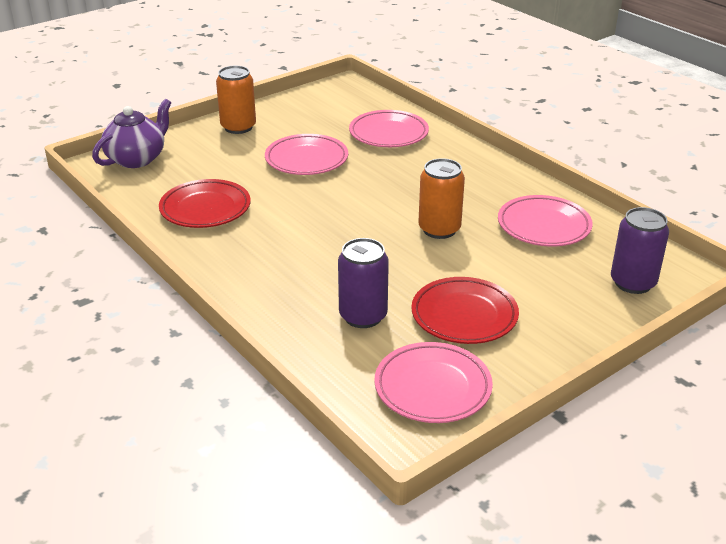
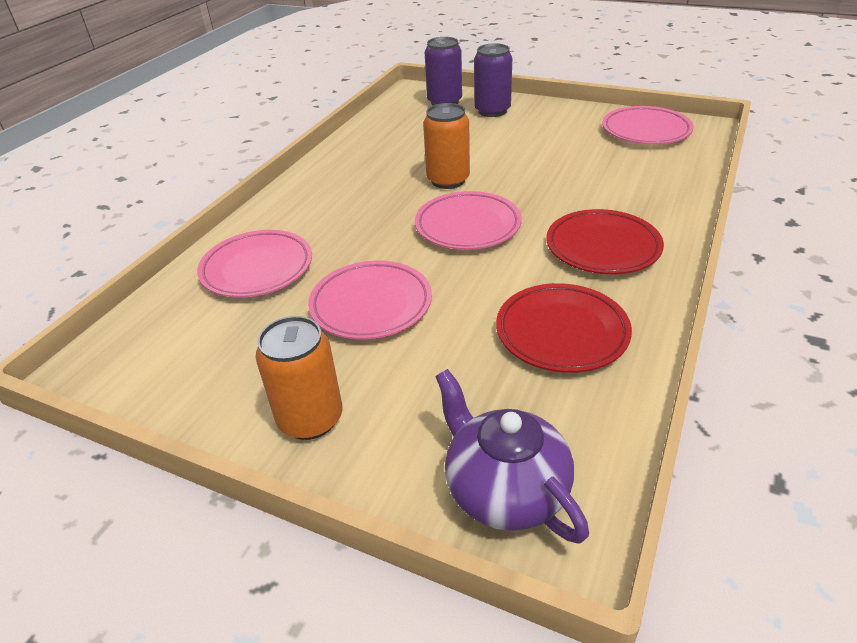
camera: 115 degrees left, 5 degrees up
purple teapot [92,99,171,168] -> purple teapot turned 45 degrees clockwise [435,369,589,544]
purple can [338,238,389,328] -> purple can moved to [474,43,512,117]
red plate [411,277,519,344] -> red plate moved to [546,209,664,274]
pink plate [498,195,593,247] -> pink plate moved to [415,191,522,250]

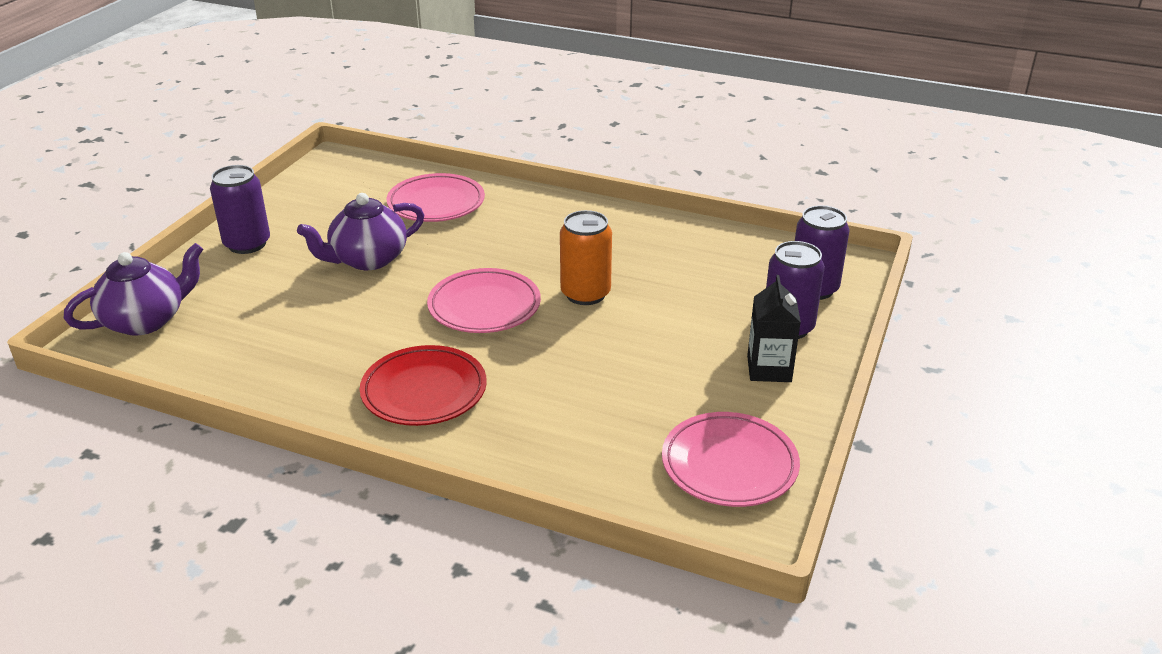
camera: 85 degrees right, 5 degrees down
orange can [256,316,342,440] -> purple can [210,165,270,254]
pink plate [308,261,432,340] -> purple teapot [297,193,424,270]
red plate [496,283,632,373] -> none
none -> black carton [747,275,801,382]

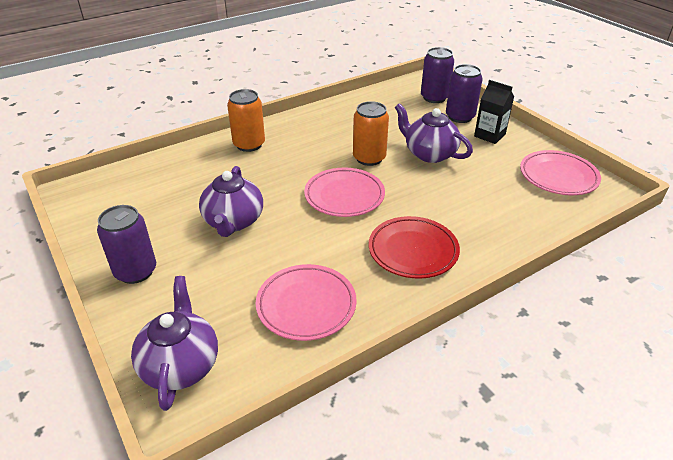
camera: 55 degrees left, 5 degrees up
pink plate [387,173,485,222] -> pink plate moved to [256,264,357,341]
none -> orange can [227,89,265,152]
none -> purple teapot [395,103,473,163]

